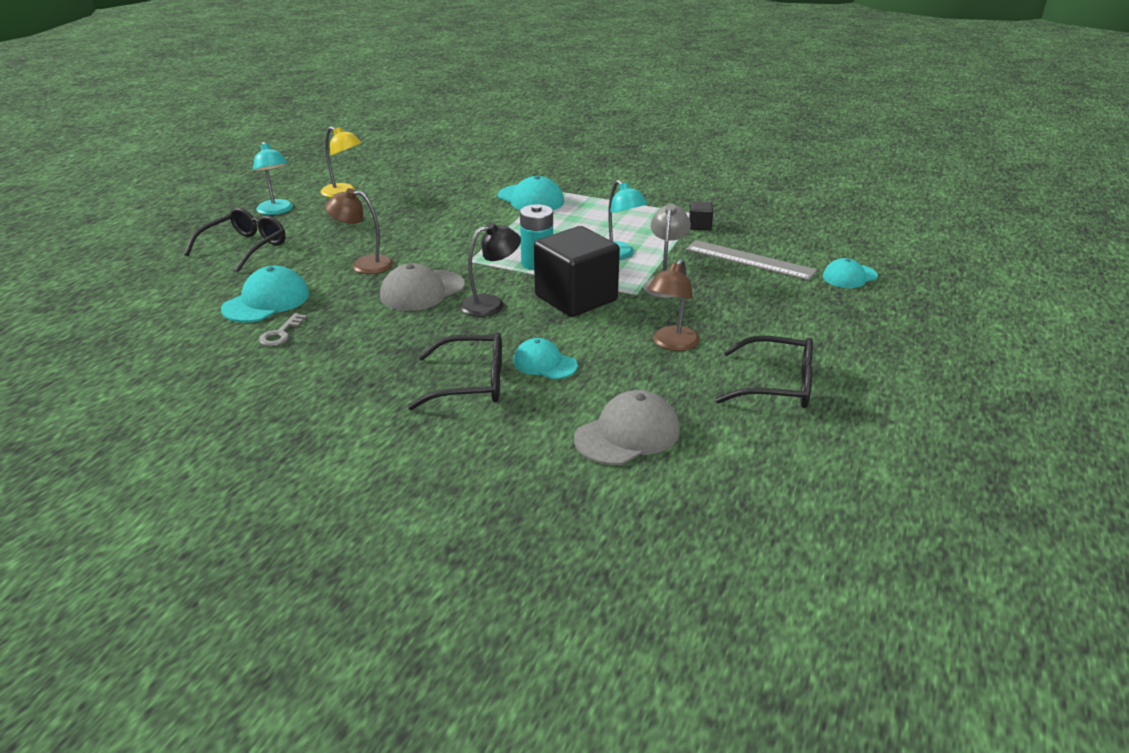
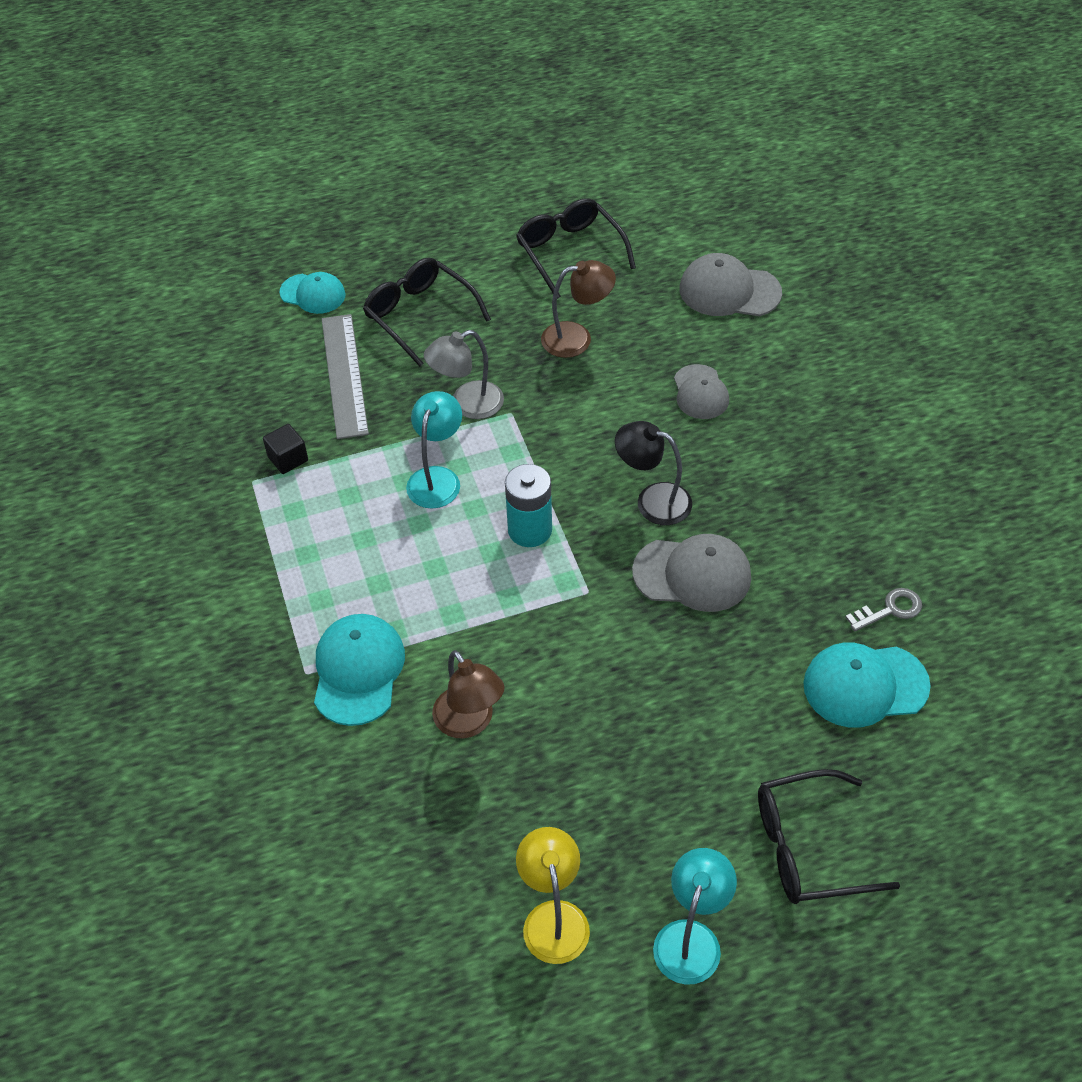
camera: 130 degrees left, 20 degrees up
brown lamp [325,188,393,274] -> brown lamp moved to [432,650,505,738]
black glasses [408,332,502,410] -> black glasses moved to [363,257,491,367]
turquoise cap [513,338,578,379] -> grey cap [674,364,729,419]
black cube [534,226,620,317] -> none

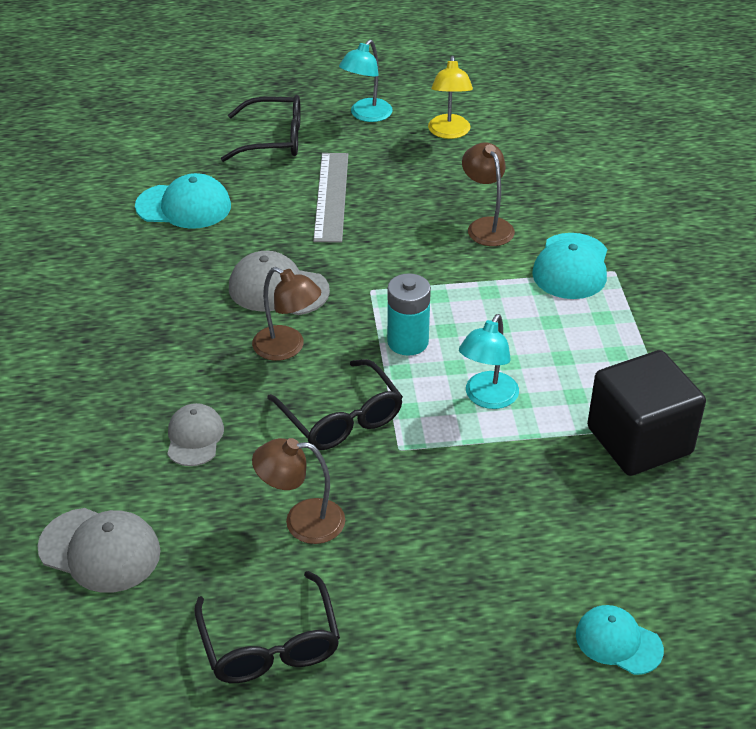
camera: 170 degrees left, 10 degrees down
black cube [263,424,308,474] -> black cube [587,350,706,476], size x2.44
grey ruler [322,314,369,439] -> grey ruler moved to [313,153,348,243]
black glasses [363,257,491,367] -> black glasses moved to [267,359,403,450]
grey lamp [424,330,504,419] -> none
black lamp [615,421,692,525] -> brown lamp [252,267,321,361]
grey key [845,588,922,631] -> none

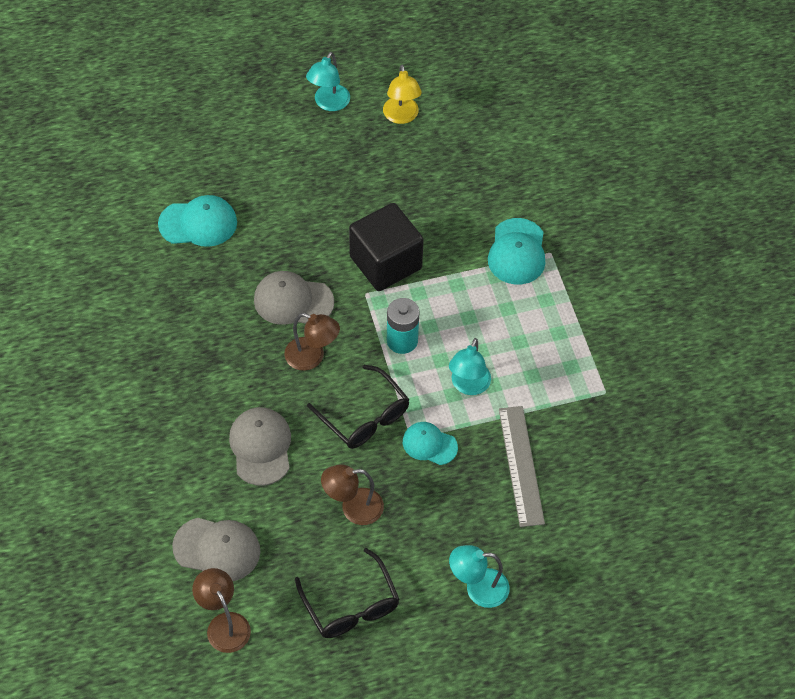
camera: 10 degrees left, 15 degrees up
grey cap [167,403,224,466] -> grey cap [229,407,291,486], size x1.50
black glasses [221,95,301,162] -> none
grey ruler [313,153,348,243] -> grey ruler moved to [499,406,545,527]
brown lamp [462,142,515,246] -> brown lamp moved to [192,568,251,653]
turquoise cap [576,605,664,675] -> turquoise cap moved to [403,422,458,465]
black cube [587,350,706,476] -> black cube moved to [349,203,424,291]
none -> turquoise lamp [449,545,510,608]

